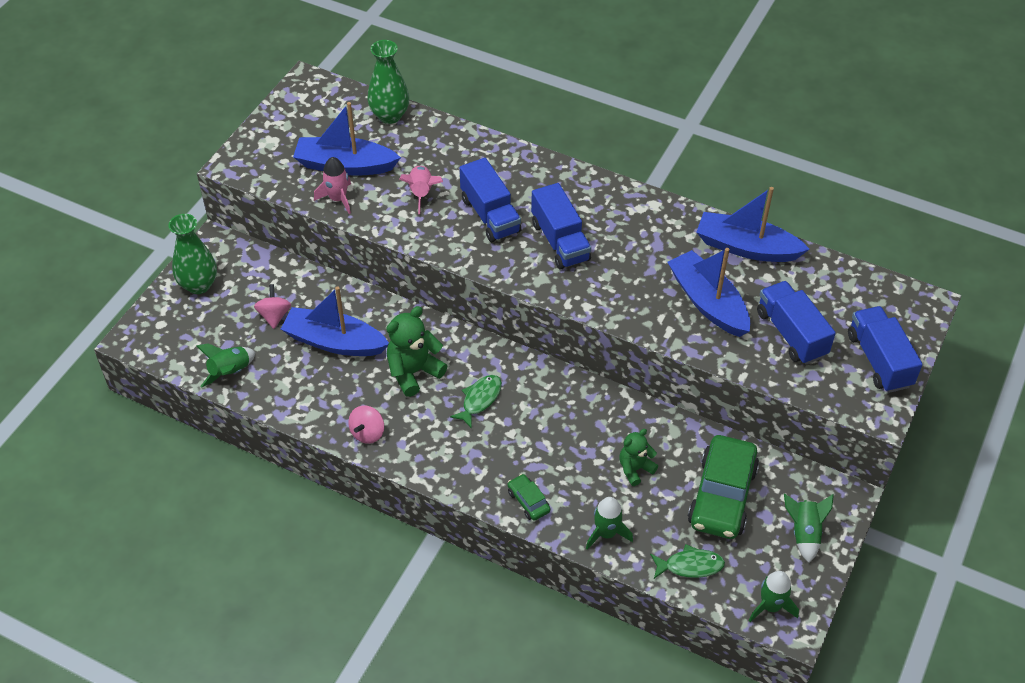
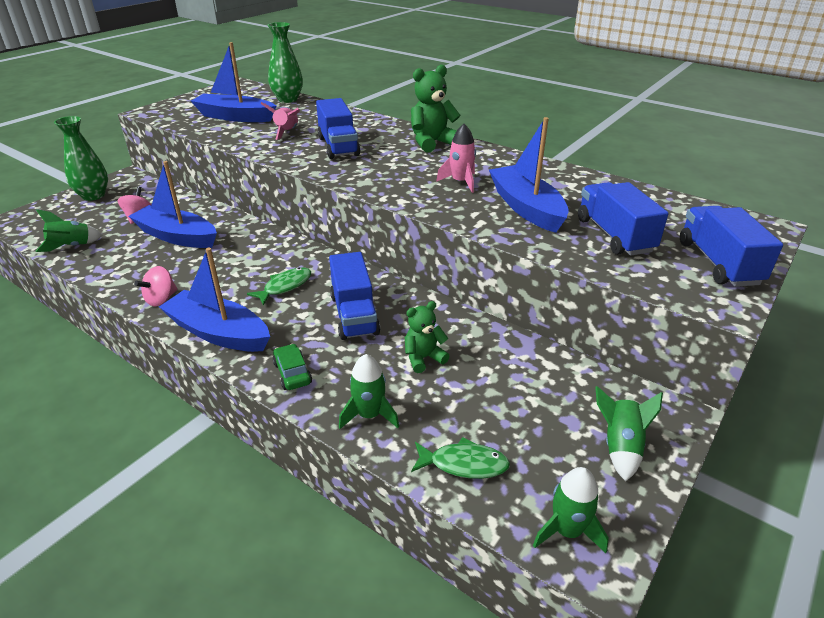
camera: 10 degrees right, 15 degrees down
pink rocket [314,157,351,214] -> pink rocket moved to [436,124,476,193]
green teddy bear [386,306,447,397] -> green teddy bear moved to [411,65,461,153]
blue truck [531,183,591,270] -> blue truck moved to [329,252,380,340]
green car [688,435,759,539] -> none
blue boat [696,187,810,262] -> blue boat moved to [159,248,270,352]

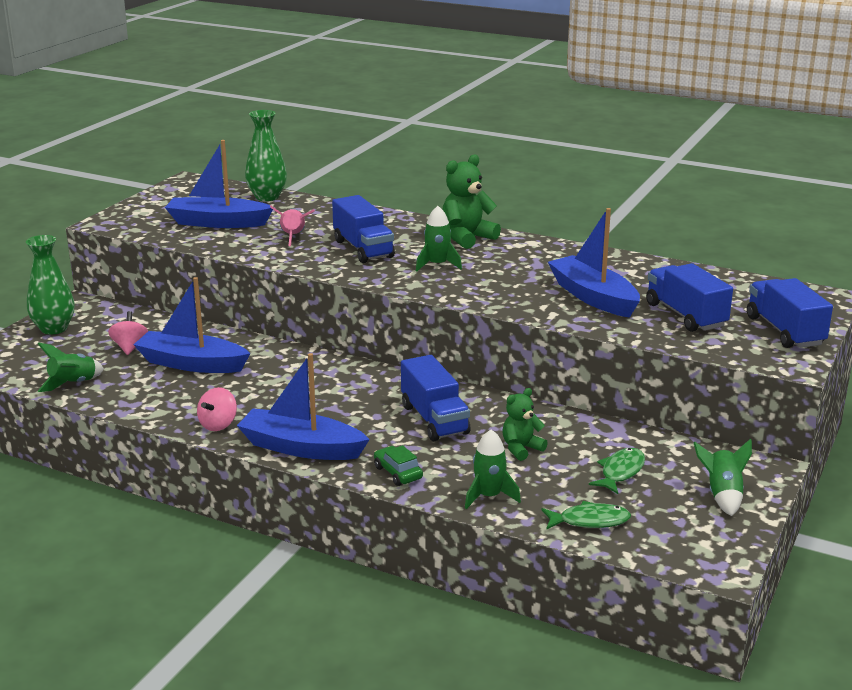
camera: 10 degrees left, 10 degrees down
green fish [247,267,311,306] -> green fish moved to [589,448,645,494]
pink rocket [436,124,476,193] -> none
green rocket [533,467,609,553] -> green rocket moved to [416,206,462,271]

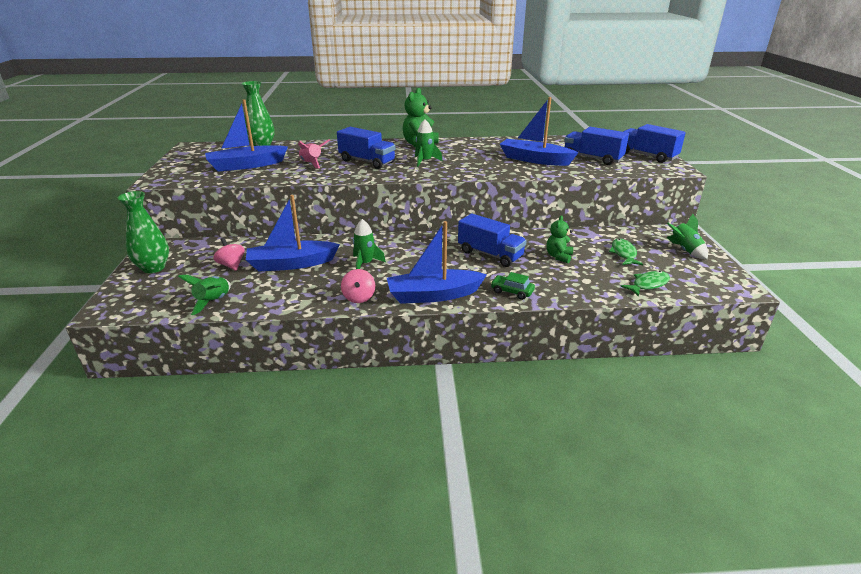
camera: 30 degrees left, 5 degrees up
green rocket [465,430,521,509] -> green rocket moved to [353,219,386,269]

